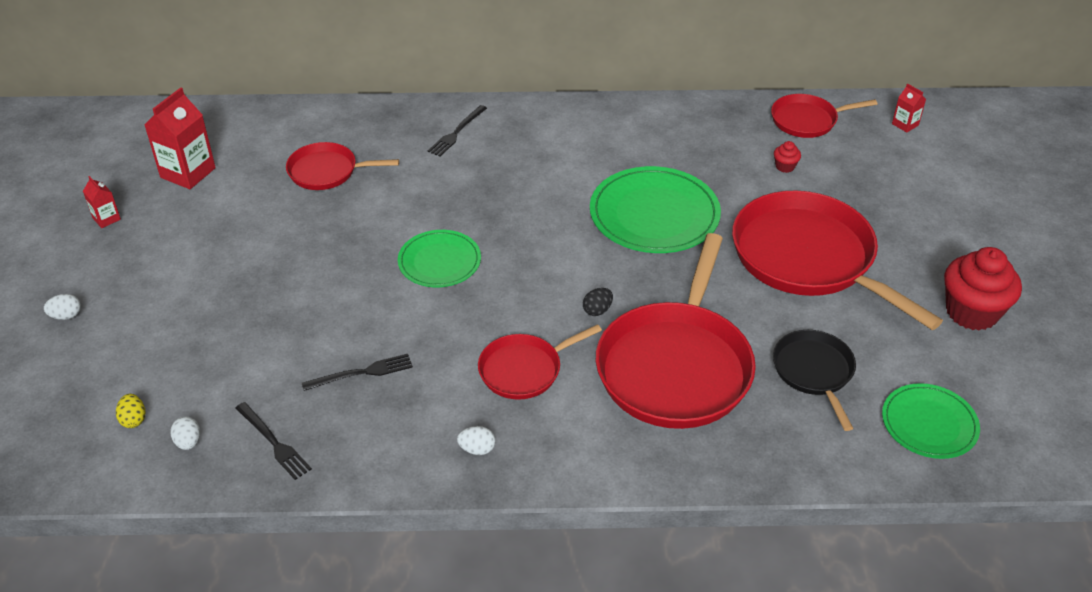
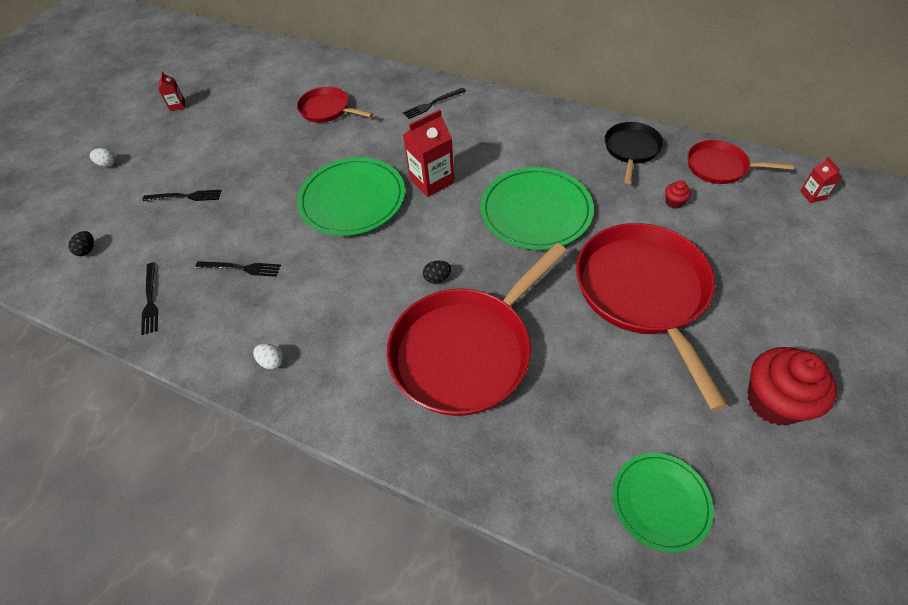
camera: 30 degrees right, 10 degrees up
yellow egg [116,394,146,428] -> black egg [68,231,94,256]
red carton [144,87,216,189] -> red carton moved to [403,109,455,197]
white egg [170,417,200,450] -> none
green plate [398,230,481,287] -> green plate [297,157,405,236], size x1.63
red pan [478,324,602,400] -> none
black pan [773,330,856,431] -> black pan moved to [605,122,663,184]
none -> black fork [143,190,222,201]

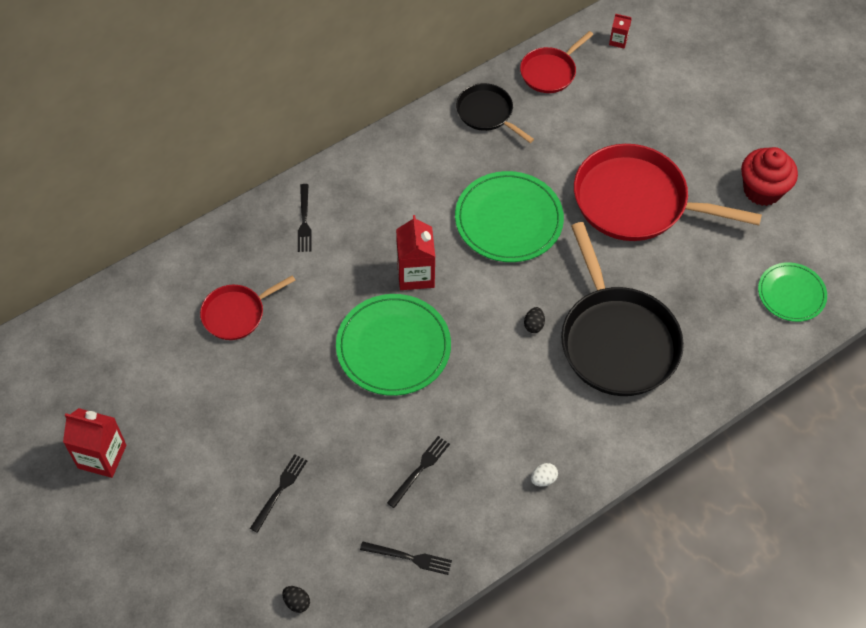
camera: 65 degrees left, 5 degrees up
white egg [90,148,116,167] -> none
red carton [158,71,185,111] -> red carton [63,408,126,478], size x1.96
red pan [387,243,567,416] -> black pan [561,222,684,396]
red cupcake [665,181,691,209] -> none

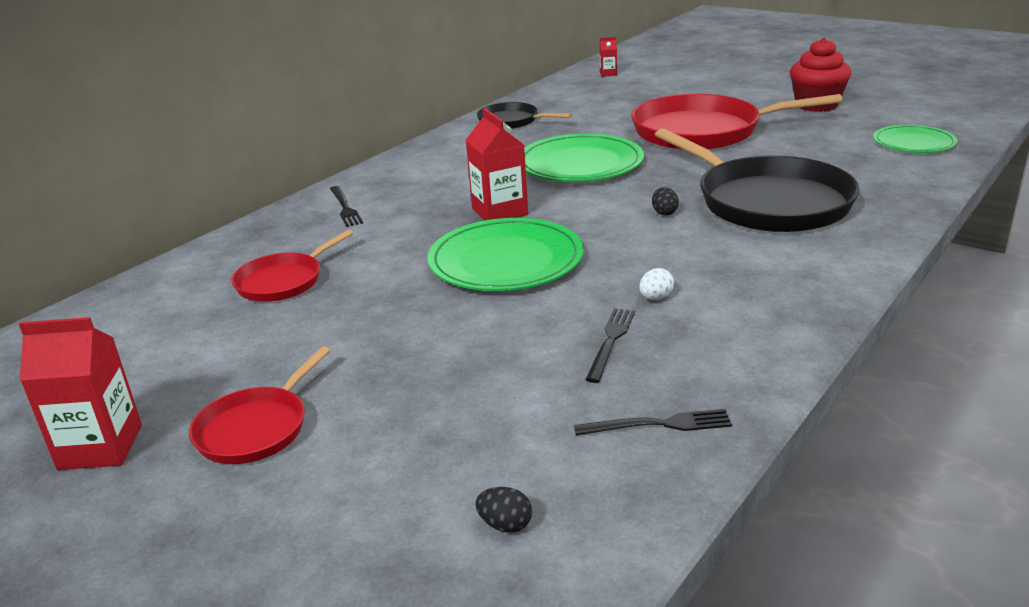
camera: 15 degrees left, 30 degrees down
black fork [250,454,307,533] -> none
red pan [520,31,594,93] -> red pan moved to [189,346,330,464]
white egg [531,463,558,487] -> white egg moved to [639,268,674,300]

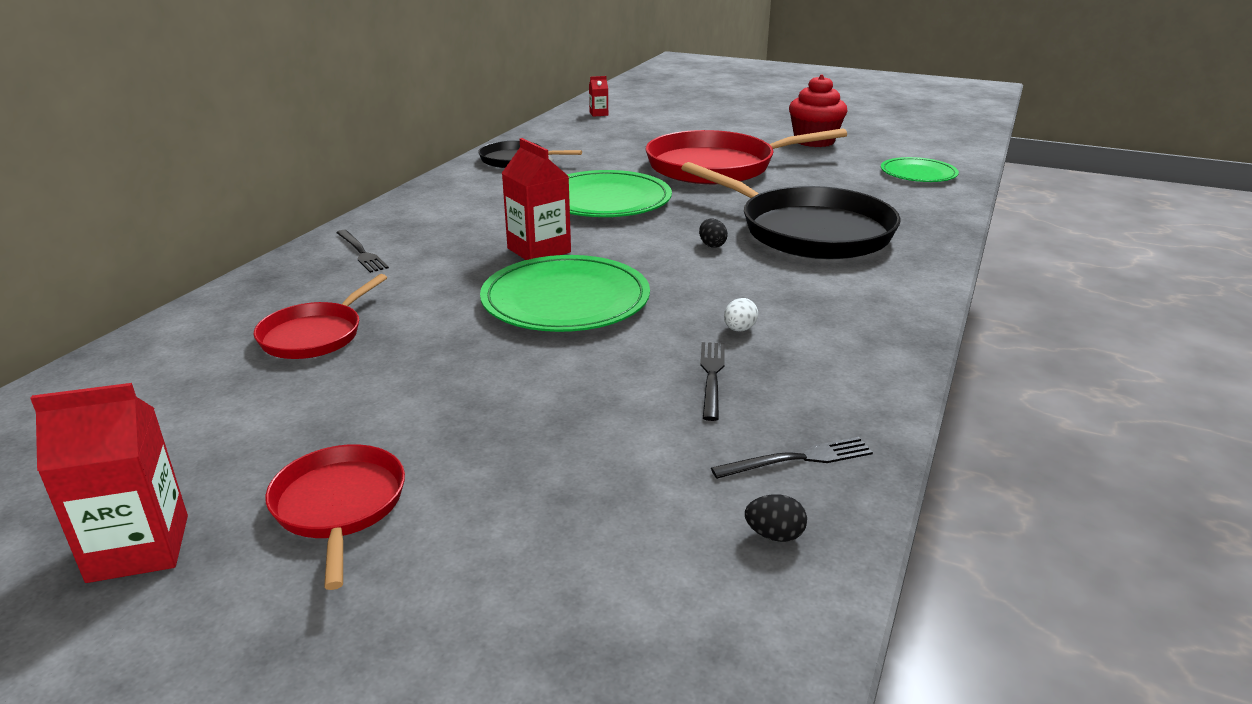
camera: 15 degrees left, 0 degrees up
red pan [189,346,330,464] -> red pan turned 150 degrees clockwise [265,444,405,590]
black egg [475,487,532,533] -> black egg moved to [745,494,807,542]

